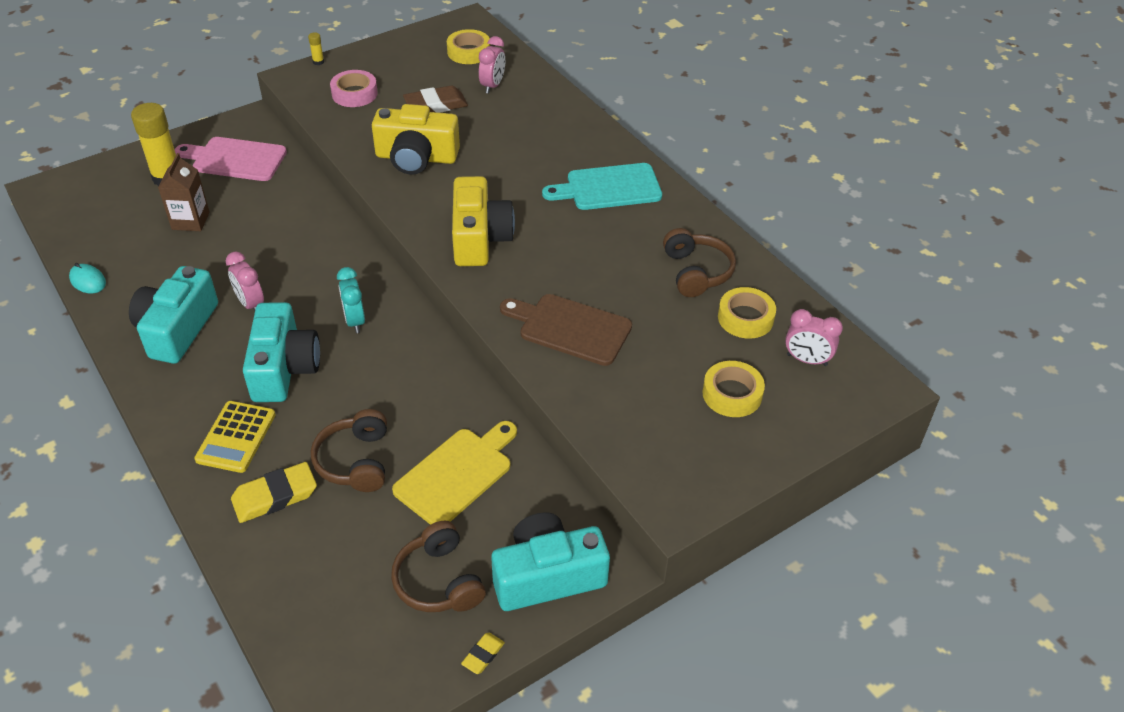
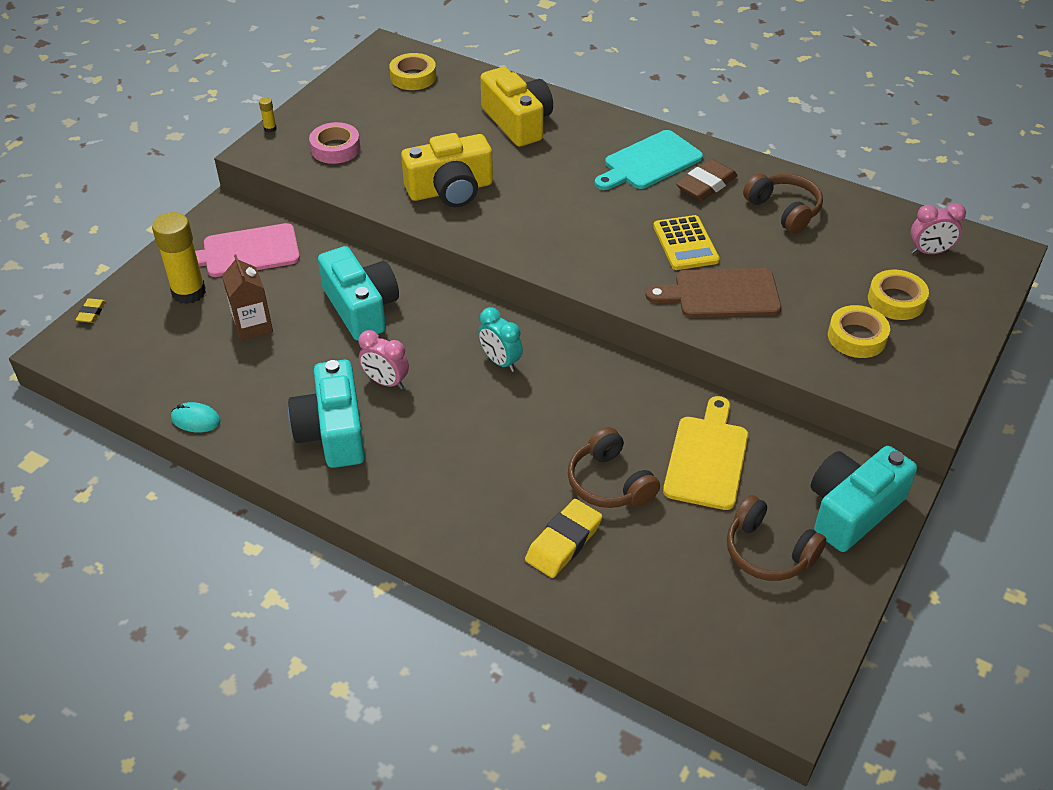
camera: 25 degrees left, 0 degrees up
yellow calculator [194,401,276,473] -> yellow calculator moved to [653,215,720,270]
turquoise camera [243,302,320,402] -> turquoise camera moved to [318,246,399,341]
brown eraser [403,85,468,113] -> brown eraser moved to [676,159,738,201]
yellow camera [452,176,515,266] -> yellow camera moved to [480,67,553,147]
yellow eraser [461,633,505,674] -> yellow eraser moved to [76,298,106,323]
pink clock [479,36,505,94] -> none
yellow tape [718,287,776,339] -> yellow tape moved to [828,305,890,358]

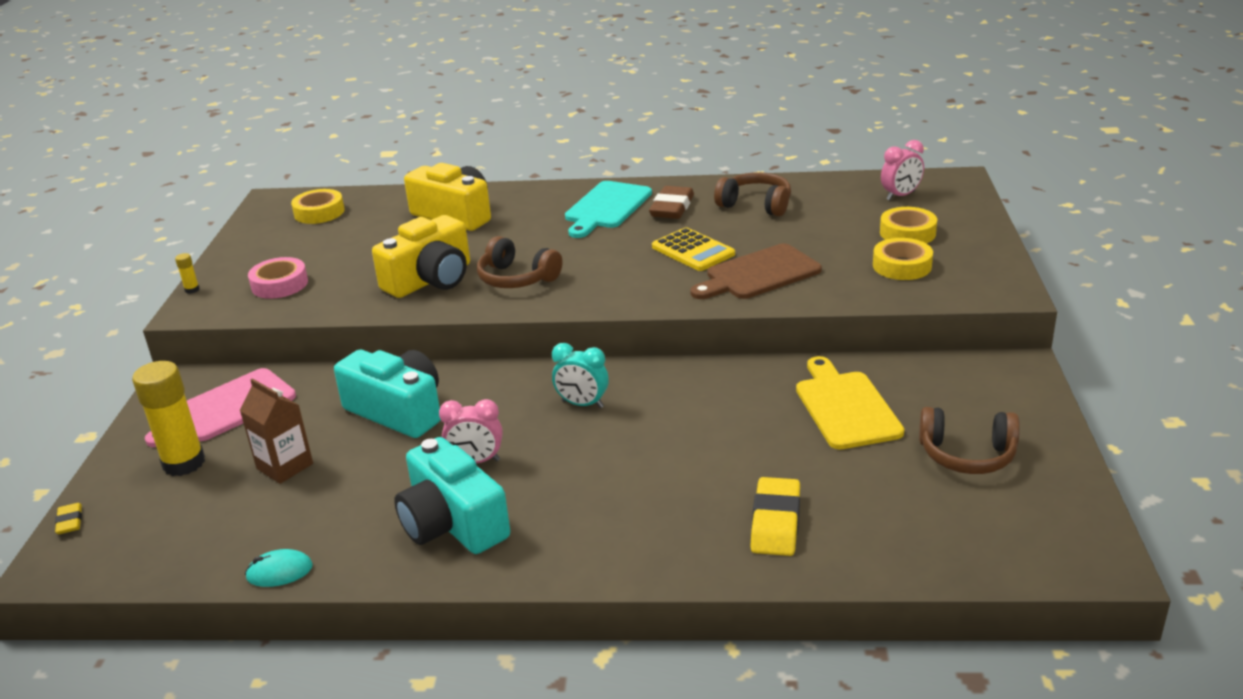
camera: 25 degrees left, 15 degrees down
brown headphones [568,427,660,508] -> brown headphones moved to [477,236,562,288]
turquoise camera [811,446,917,552] -> none

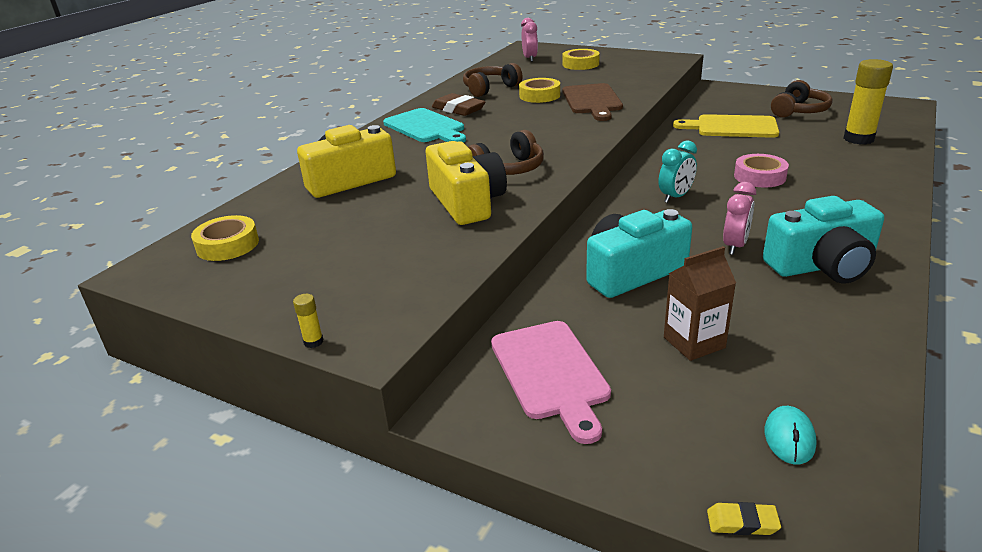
camera: 65 degrees left, 0 degrees up
yellow glue stick [132,361,205,476] -> yellow glue stick moved to [844,59,893,145]
turquoise mouse [245,549,313,587] -> turquoise mouse moved to [765,406,817,465]
pink tape [248,257,308,299] -> pink tape moved to [734,154,789,188]
yellow calculator [652,227,735,271] -> none
yellow eraser [750,477,800,556] -> none
yellow tape [873,238,933,280] -> yellow tape moved to [519,78,560,103]

